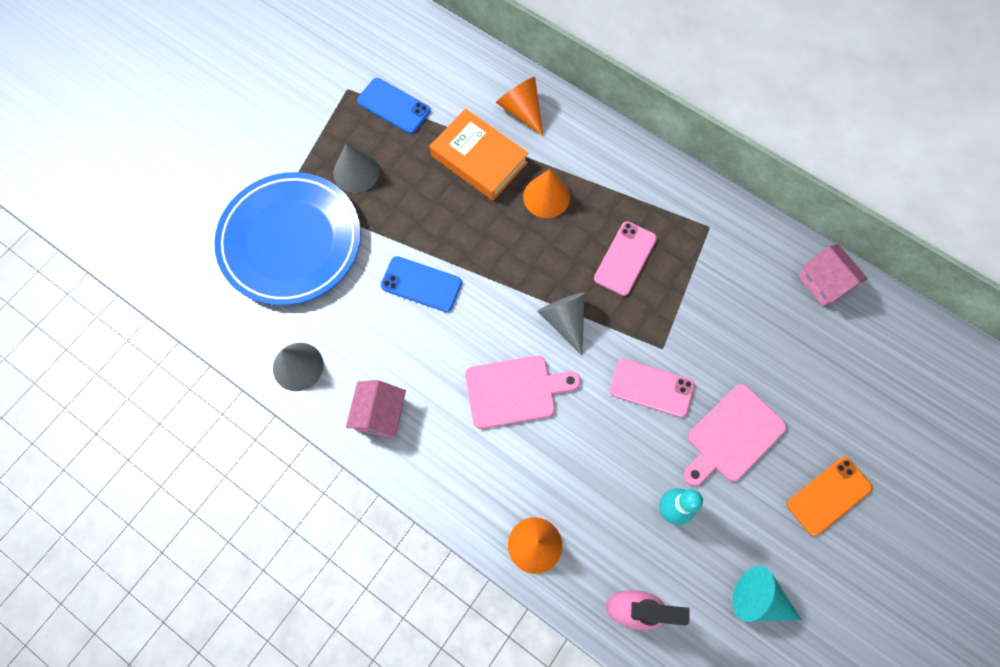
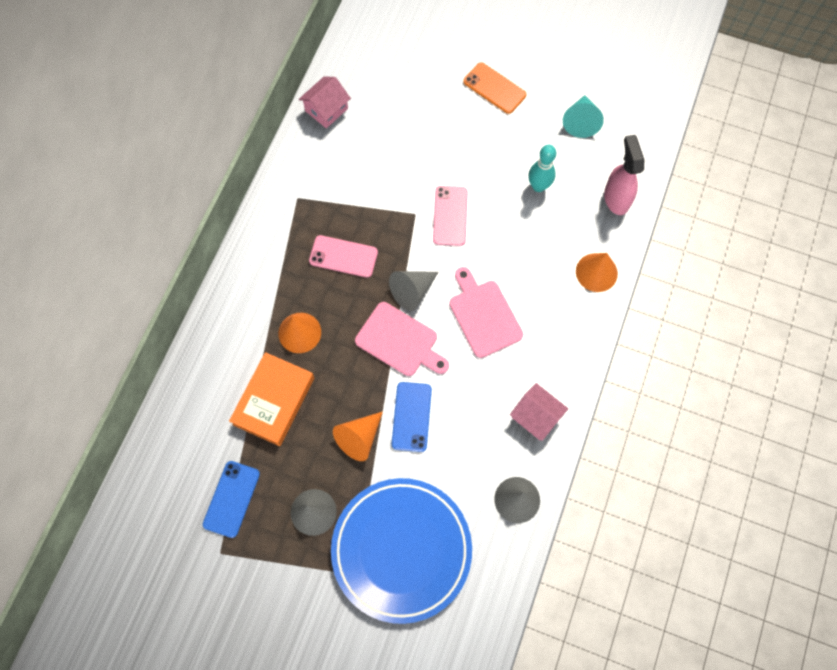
camera: 105 degrees left, 0 degrees up
pink house [346,380,406,438] -> pink house turned 45 degrees clockwise [510,383,568,441]
orange cone [496,77,543,136] -> orange cone moved to [333,411,383,461]
pink cutting board [683,384,787,486] -> pink cutting board moved to [355,302,449,376]

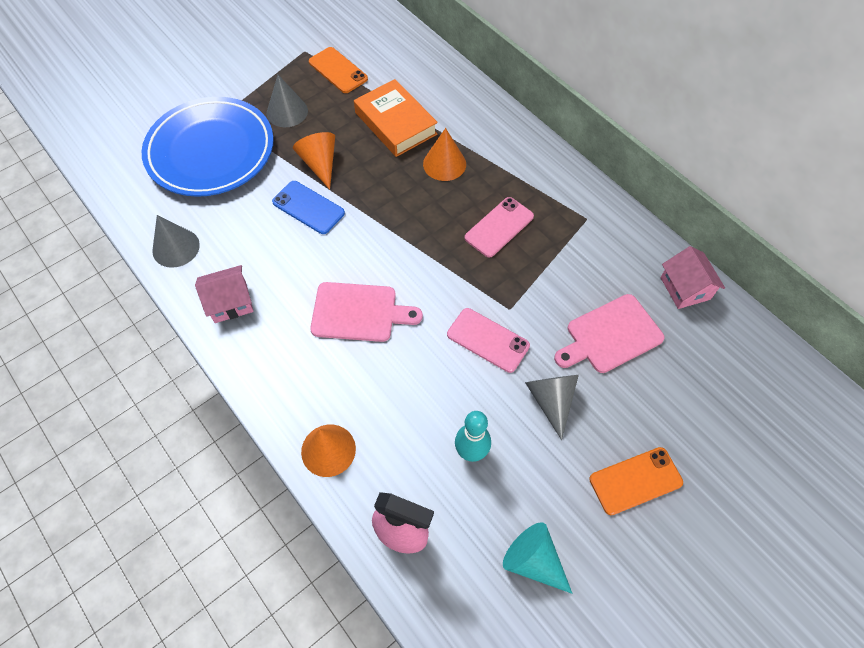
camera: 120 degrees right, 10 degrees down
blue phone [203,461,260,538] -> orange phone [309,47,368,93]
pink cutting board [355,302,449,376] -> pink cutting board moved to [554,294,665,373]
grey cone [389,271,439,311] -> grey cone moved to [525,375,579,440]

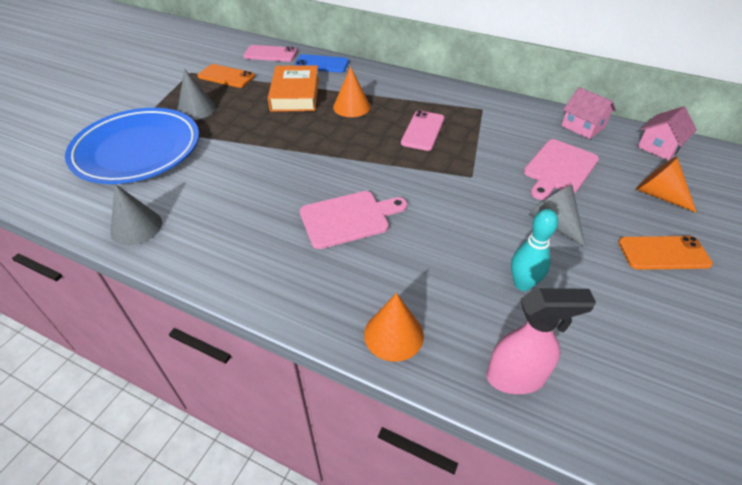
camera: 25 degrees left, 15 degrees down
pink house [195,265,254,323] -> pink house moved to [637,106,697,160]
blue phone [272,181,345,234] -> blue phone moved to [294,54,349,73]
orange cone [293,132,335,190] -> orange cone moved to [636,156,697,213]
orange book [354,79,438,157] -> orange book turned 60 degrees clockwise [268,65,319,112]
pink phone [447,308,530,373] -> pink phone moved to [243,45,297,62]
turquoise cone [503,522,572,594] -> none
orange phone [589,447,683,515] -> orange phone turned 45 degrees clockwise [618,236,713,270]

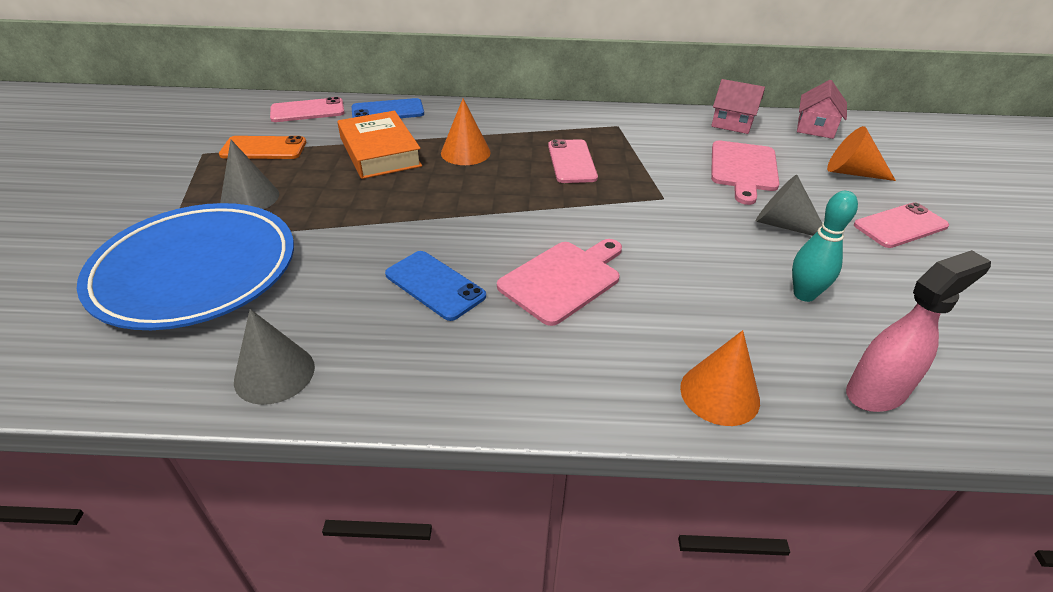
camera: 25 degrees left, 5 degrees down
orange phone [618,236,713,270] -> pink phone [854,202,949,248]
none -> blue phone [385,251,486,321]

